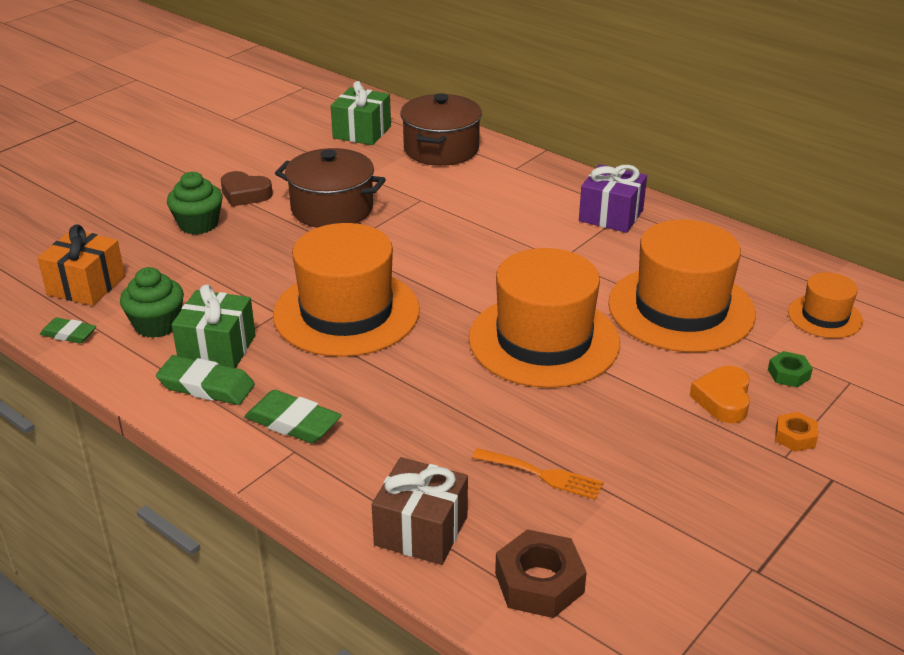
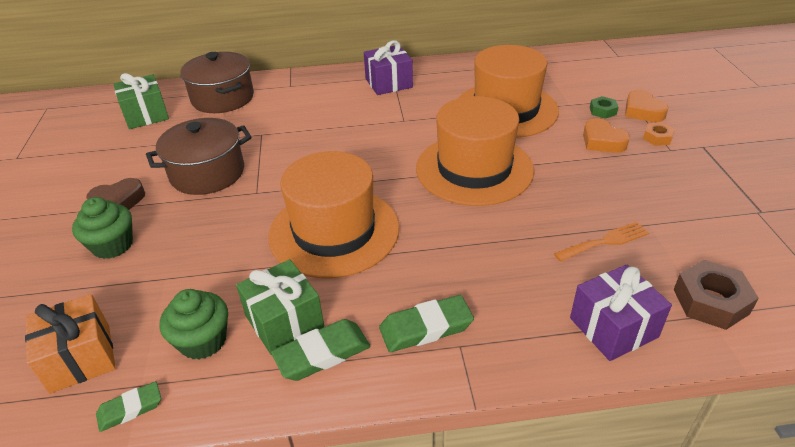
camera: 45 degrees left, 5 degrees up
brown gift [372,457,468,565] -> purple gift [570,264,672,361]
orange hat [788,272,863,338] -> none
none -> orange heart [625,90,668,122]

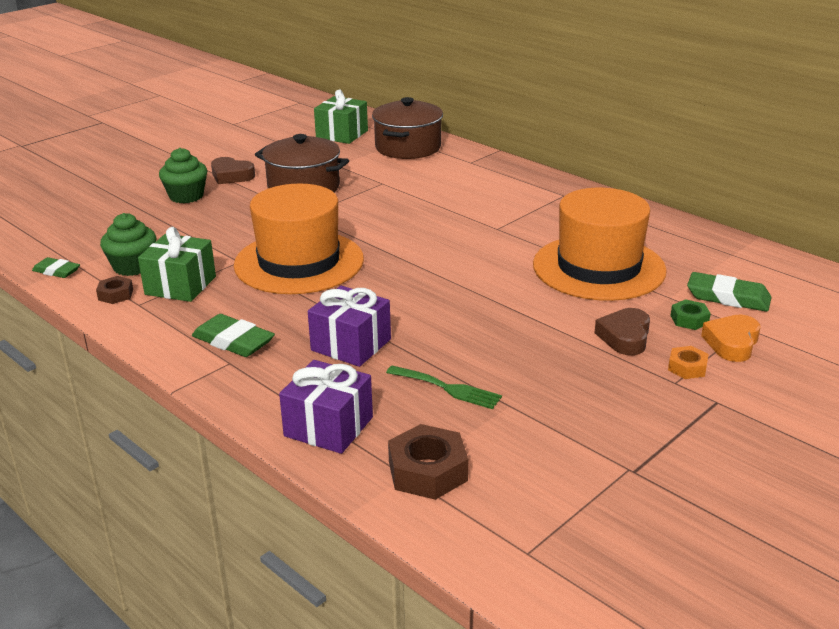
camera: 50 degrees right, 10 degrees down
orange gift [25,294,116,394] -> none
green eraser [271,319,371,381] -> green eraser moved to [687,272,772,312]
purple gift [364,40,413,95] -> purple gift moved to [308,286,391,367]
orange hat [416,96,534,206] -> none
orange fork [554,222,649,262] -> green fork [386,365,502,409]
orange heart [583,118,630,153] -> brown heart [595,308,650,355]
none -> brown nut [96,276,133,304]

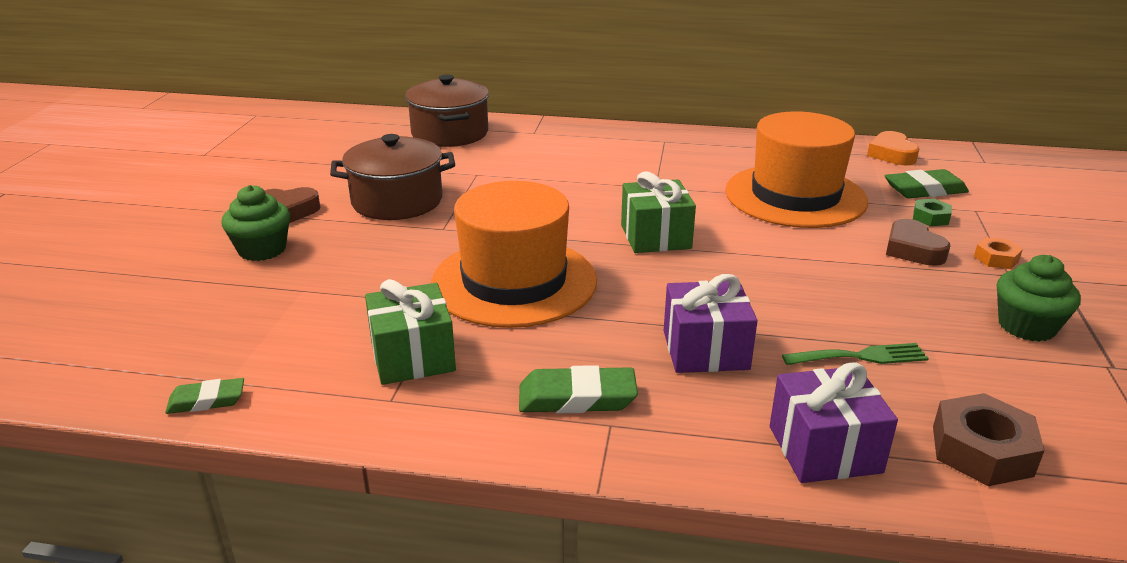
camera: 35 degrees left, 0 degrees up
brown nut [96,276,133,304] -> none
green cupcake [100,213,156,276] -> green cupcake moved to [997,255,1081,342]
green gift [314,90,368,144] -> green gift moved to [621,171,696,253]
orange heart [701,315,760,362] -> orange heart moved to [867,131,919,165]

